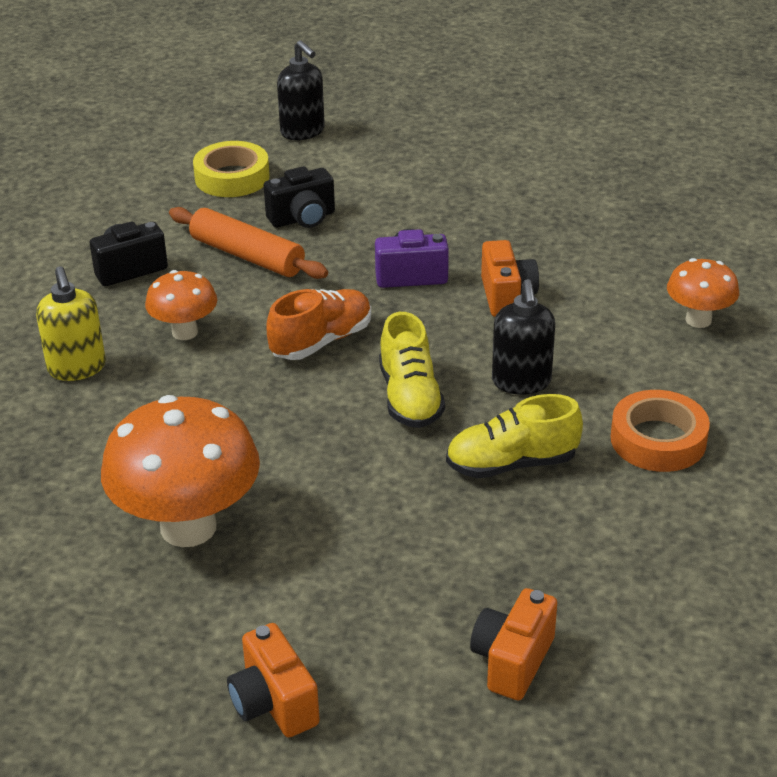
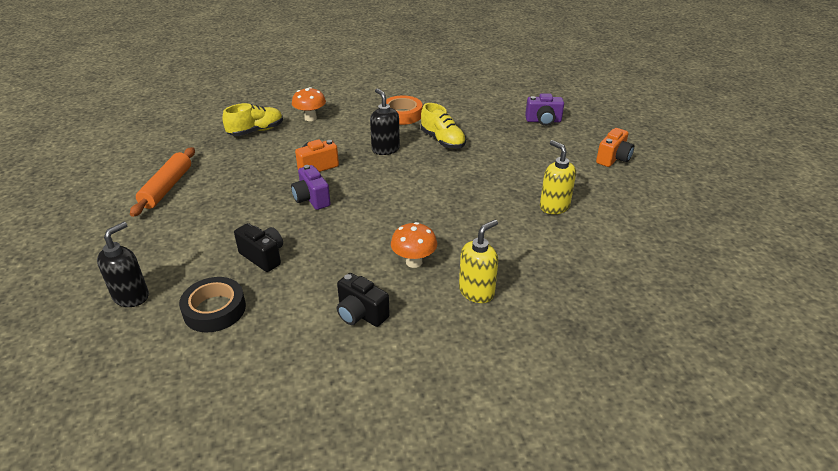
camera: 115 degrees left, 0 degrees up
orange mushroom [101,395,260,547] -> yellow soap dispenser [540,140,576,214]
orange rolling pin [169,207,328,279] -> orange rolling pin moved to [130,147,195,217]
yellow tape [193,141,270,197] -> black tape [179,277,246,332]
orange shoe [266,289,371,360] -> none
yellow shoe [379,312,445,428] -> yellow shoe moved to [222,103,283,136]
orange camera [470,588,557,701] -> purple camera [525,94,564,126]
black soap dispenser [492,279,555,395] -> black soap dispenser turned 90 degrees counterclockwise [370,88,400,155]

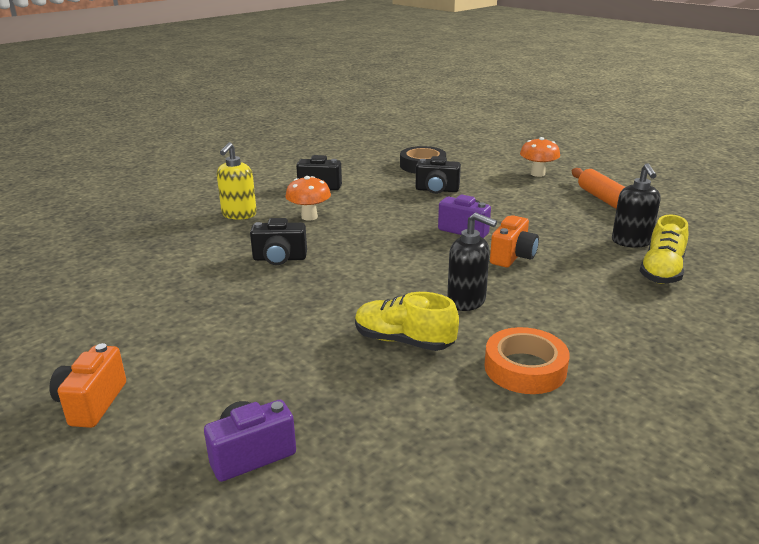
camera: 150 degrees right, 10 degrees down
black soap dispenser [97,222,149,307] -> black soap dispenser moved to [612,163,660,248]
orange mushroom [292,87,326,121] -> orange mushroom moved to [520,137,560,177]
yellow soap dispenser [540,140,576,214] -> none
none -> black camera [250,218,307,265]

